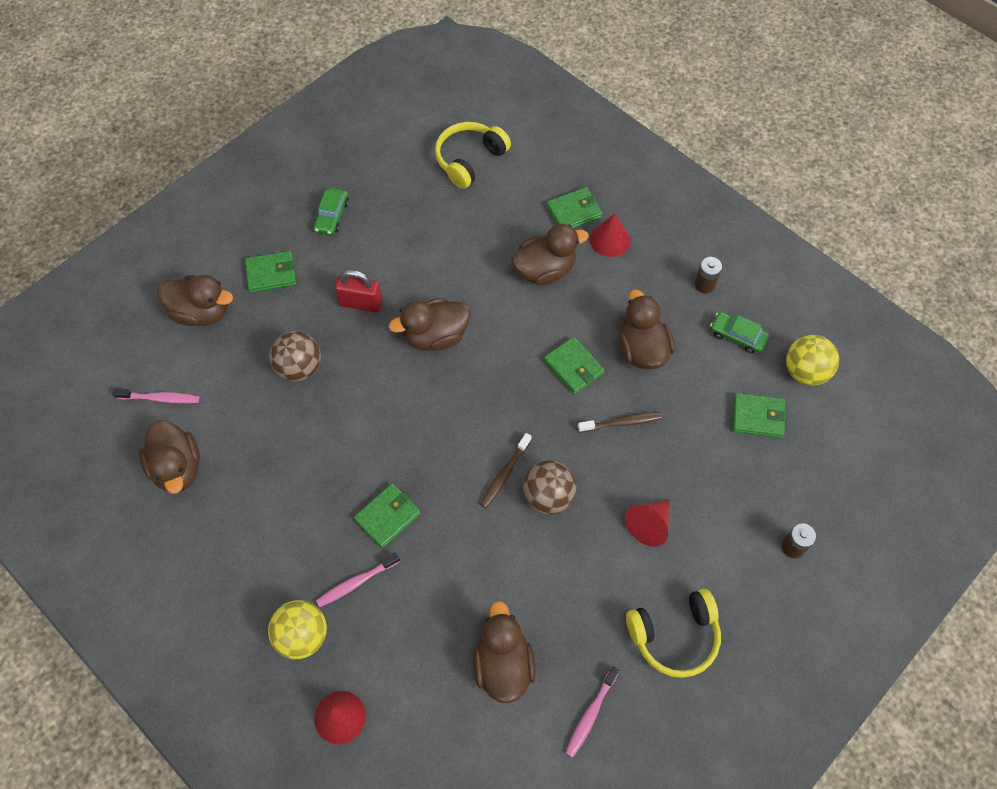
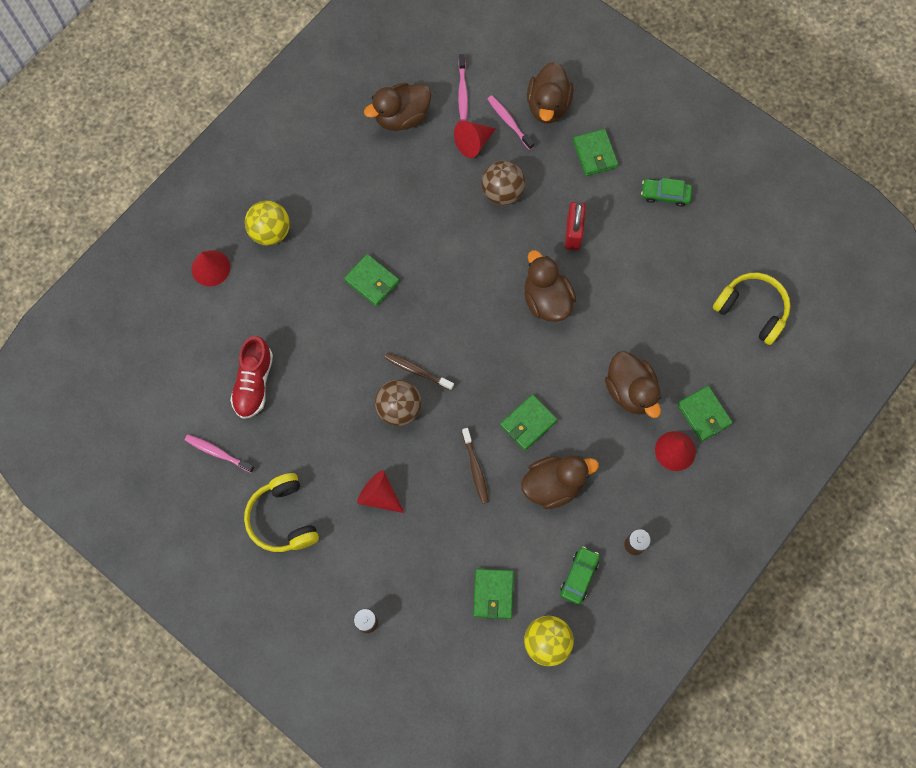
camera: 85 degrees right, 10 degrees up
pink toothbrush [316,553,400,607] -> pink toothbrush moved to [487,95,534,150]
brown duck [473,601,536,704] -> red shoe [230,336,273,419]
none -> red cone [454,120,496,158]

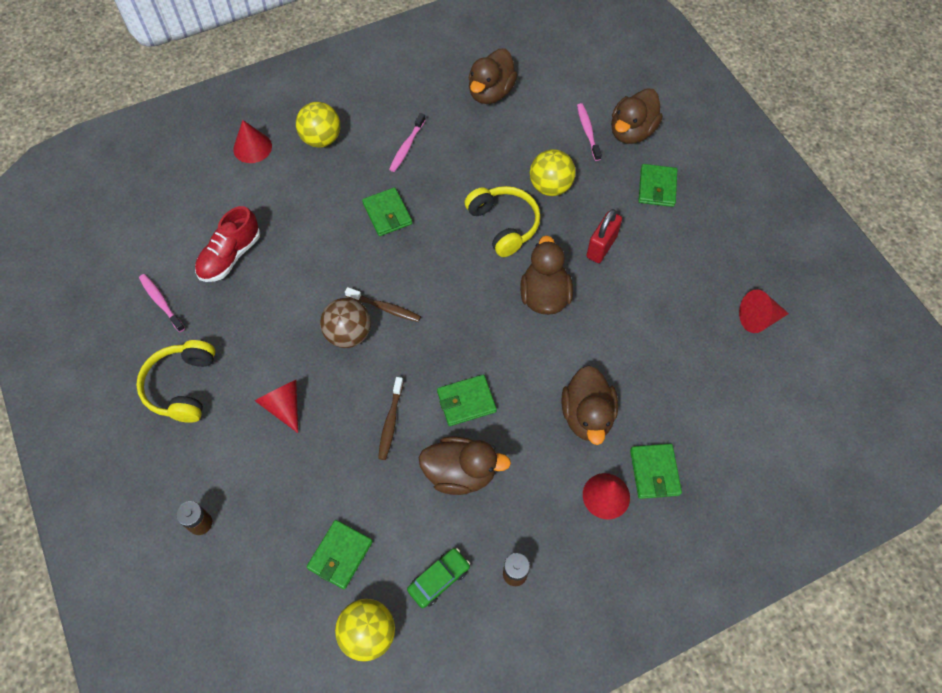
camera: 25 degrees right, 10 degrees down
brown duck [364,83,431,131] -> brown duck turned 60 degrees counterclockwise [468,48,517,104]
brown toothbrush [385,353,454,390] -> brown toothbrush turned 150 degrees clockwise [345,287,421,322]
red cone [454,120,496,158] -> red cone moved to [739,289,789,333]
pink toothbrush [458,54,468,121] -> pink toothbrush moved to [389,113,426,172]
brown ball [481,161,525,205] -> yellow ball [530,149,576,196]
green car [641,178,692,207] -> none
yellow headphones [713,273,791,345] -> yellow headphones moved to [465,186,541,257]

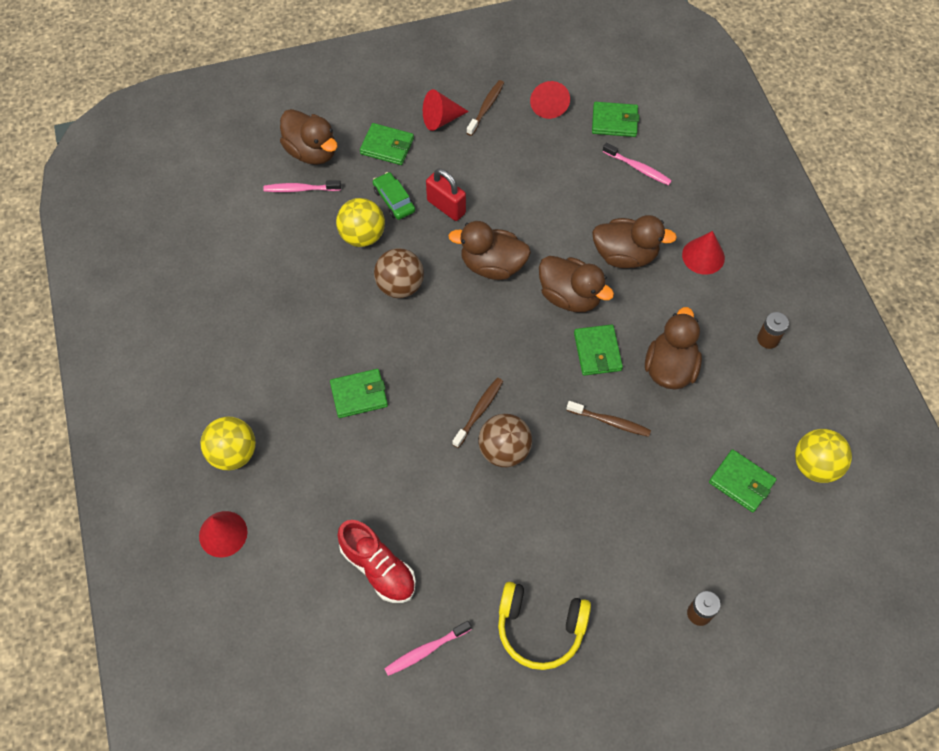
camera: 80 degrees left, 0 degrees up
red cone [255,380,298,433] -> red cone moved to [423,89,469,131]
pink toothbrush [389,113,426,172] -> pink toothbrush moved to [602,142,672,185]
green car [407,548,470,608] -> green car moved to [373,172,415,220]
yellow headphones [465,186,541,257] -> brown ball [374,248,424,298]
brown duck [468,48,517,104] -> brown duck moved to [539,256,614,312]
green wallet [630,444,682,499] -> green wallet moved to [592,102,639,137]
none -> brown toothbrush [467,80,504,136]

